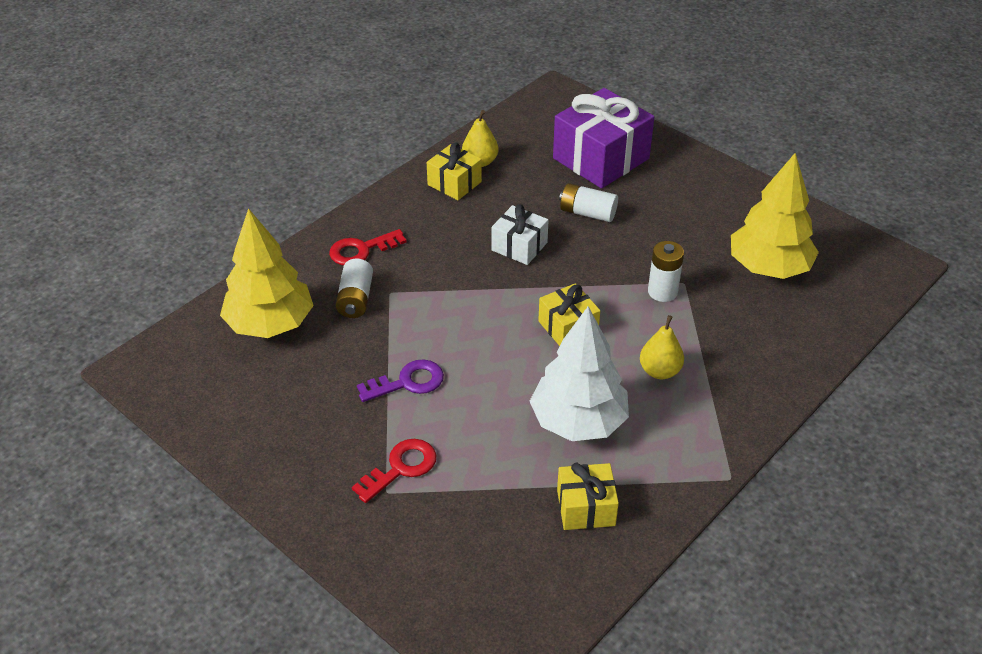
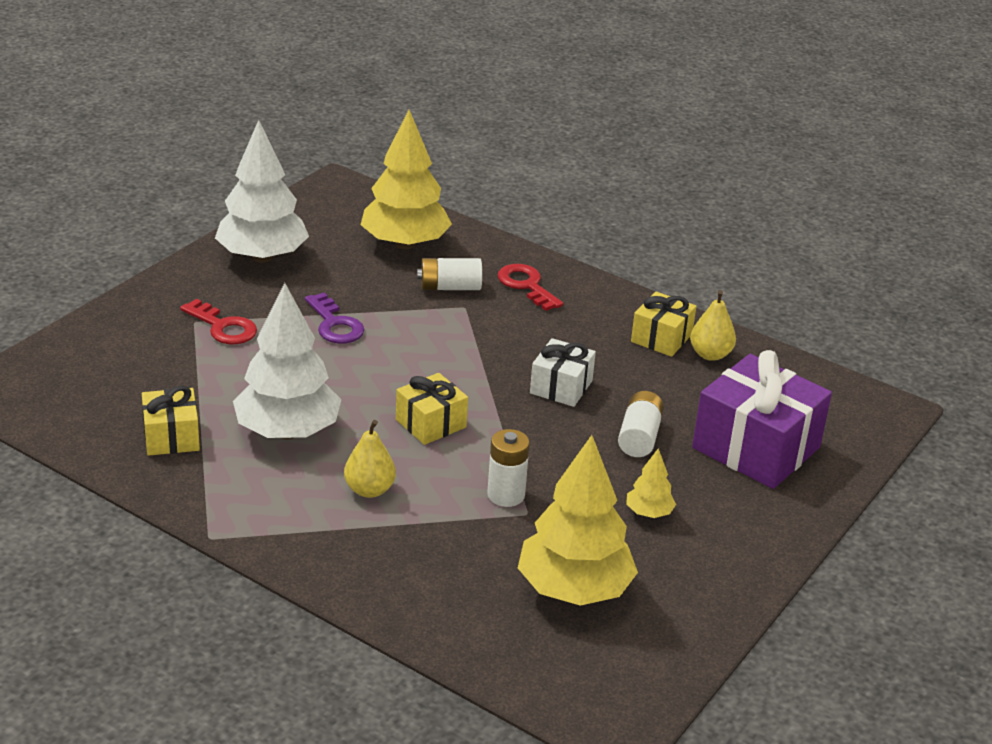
camera: 80 degrees right, 10 degrees down
none -> white tree [215,120,309,263]
none -> yellow tree [626,448,676,518]

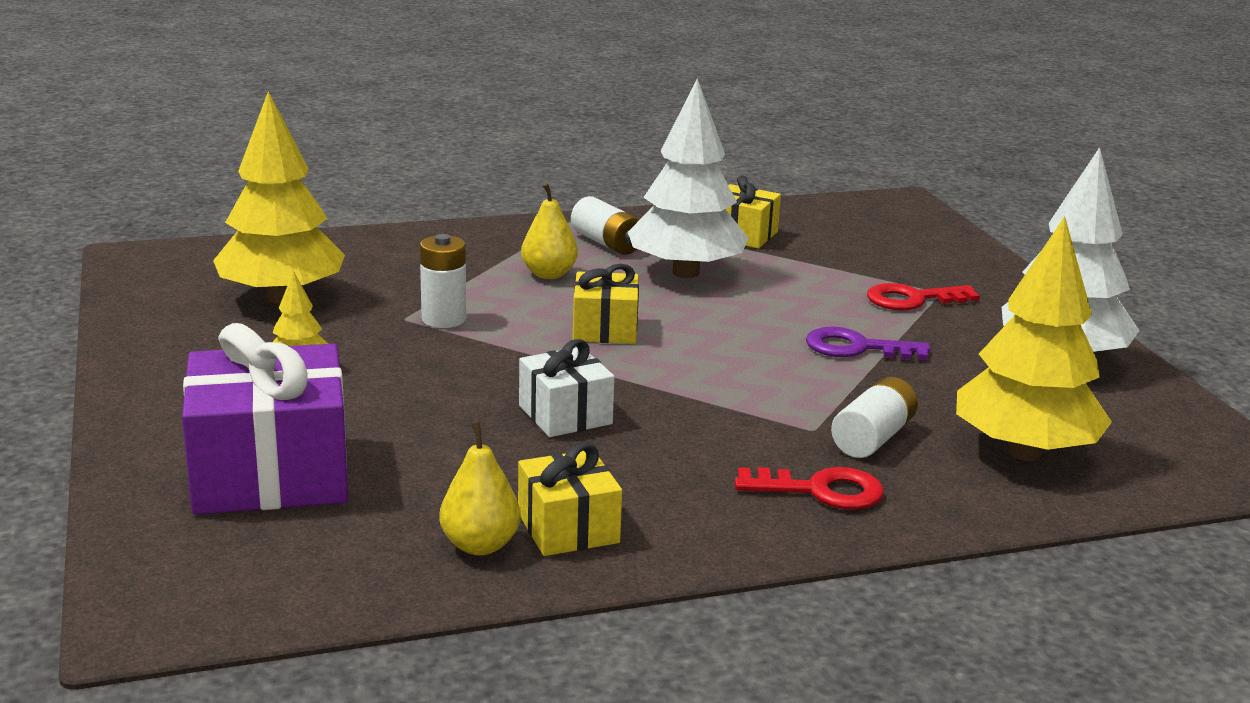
camera: 130 degrees right, 10 degrees down
white battery [618,391,664,457] -> white battery moved to [571,196,640,255]

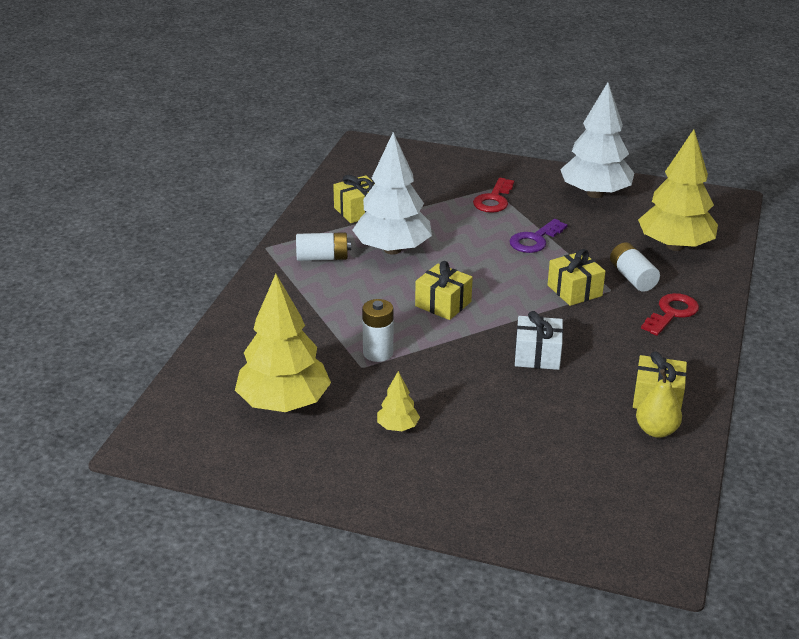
camera: 55 degrees left, 10 degrees up
purple gift [182,323,348,515] -> none
yellow pear [521,183,578,279] -> none
none -> yellow gift [548,249,606,306]

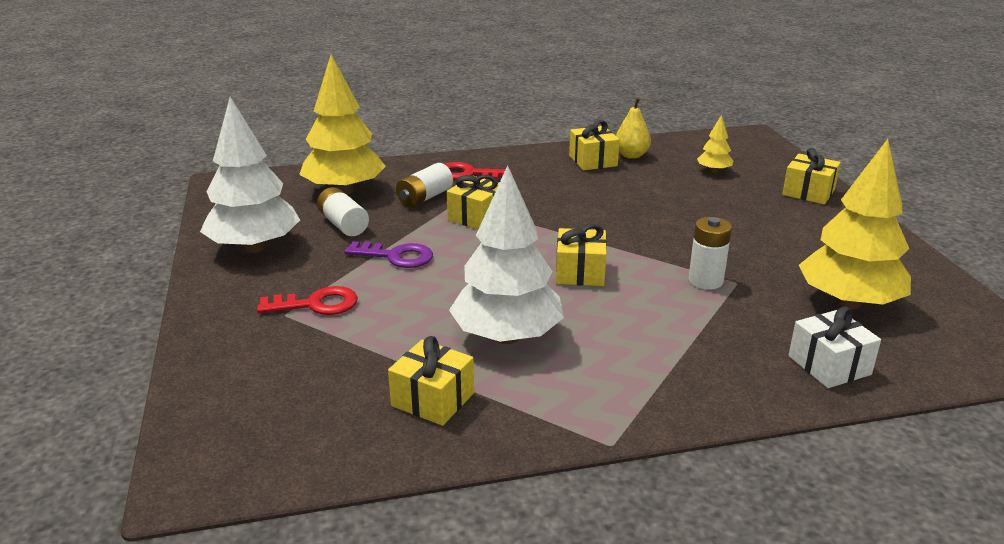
camera: 120 degrees left, 5 degrees down
white battery [296,232,351,261] -> white battery moved to [317,187,369,236]
yellow tree [377,371,420,431] -> yellow tree moved to [697,115,733,173]
white gift [515,311,563,370] -> white gift moved to [788,307,881,388]
none -> yellow gift [782,148,841,204]

